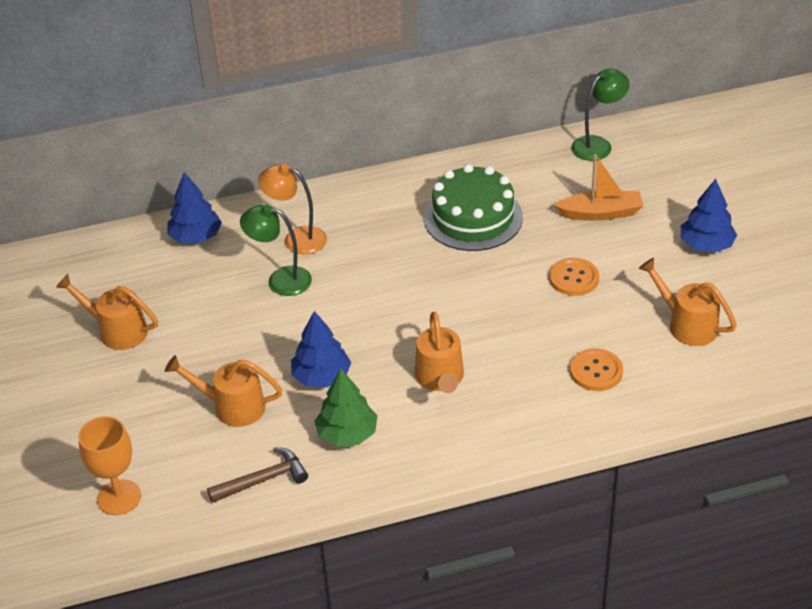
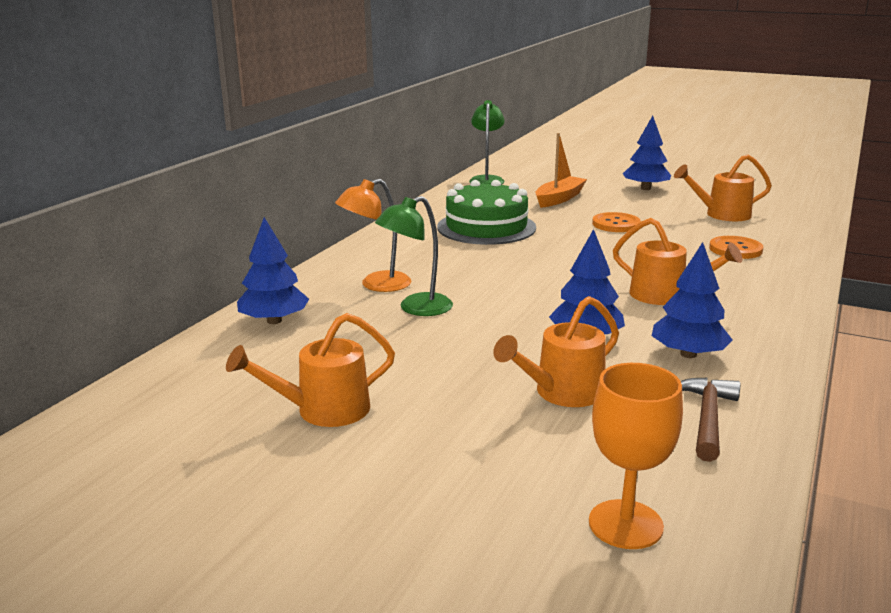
camera: 50 degrees left, 20 degrees down
green tree [314,369,378,447] -> blue tree [652,242,733,358]

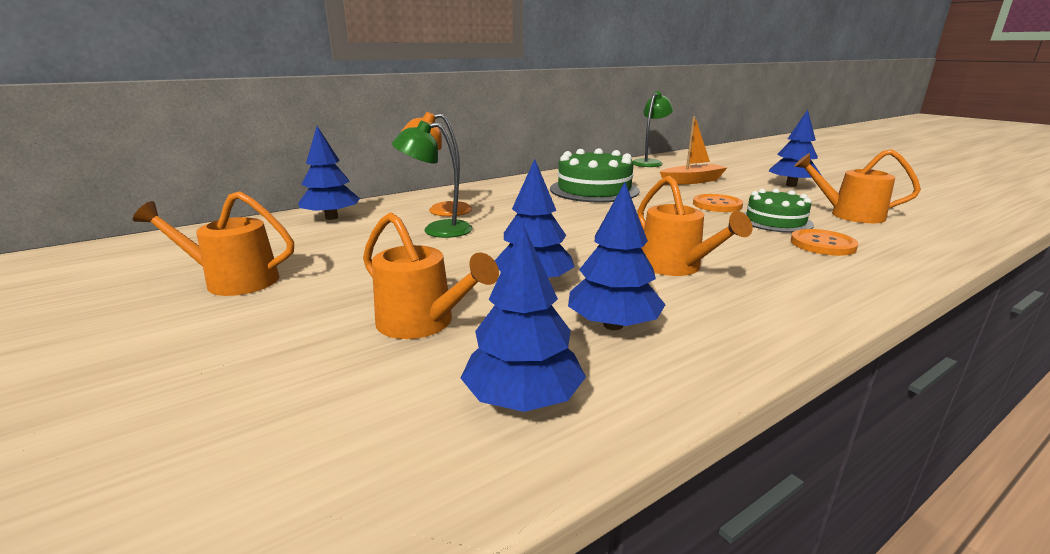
camera: 30 degrees right, 0 degrees up
orange watering can [493,296,619,407] -> orange watering can turned 135 degrees counterclockwise [363,213,499,339]
orange goblet [589,363,683,549] -> none
brown hammer [681,377,740,462] -> blue tree [461,225,586,412]
none -> green cake [743,188,814,233]

